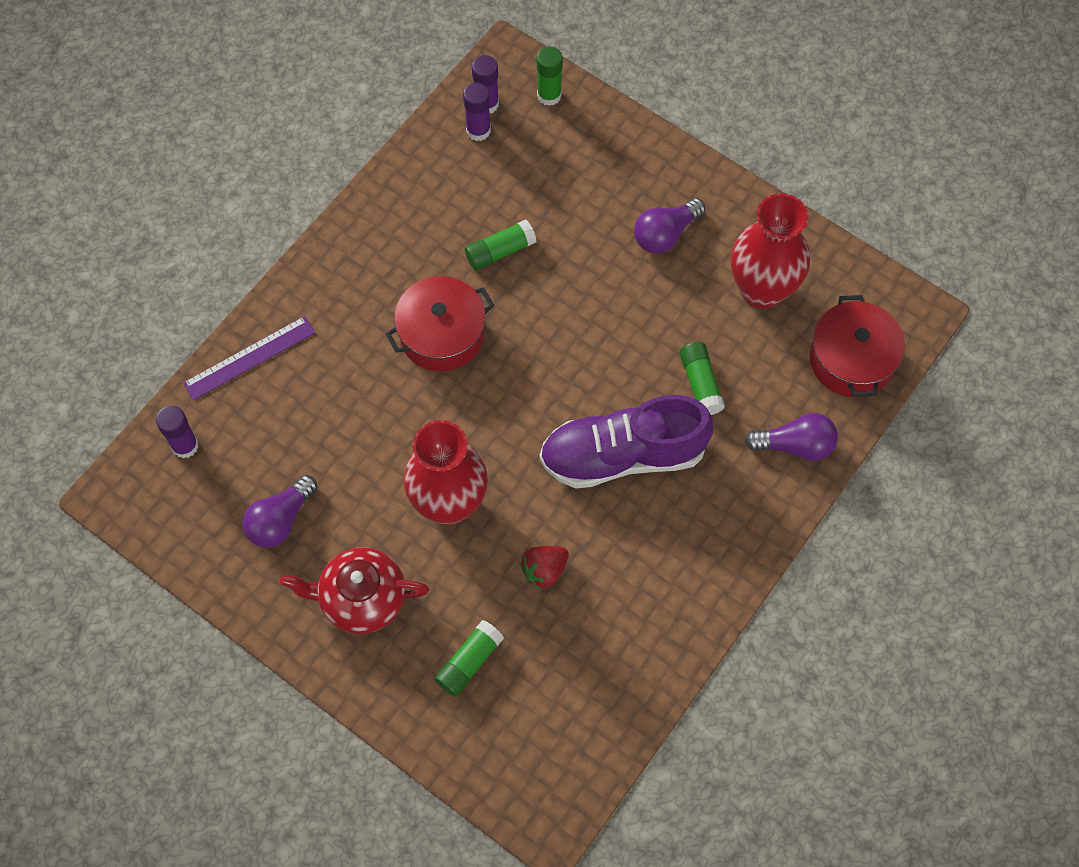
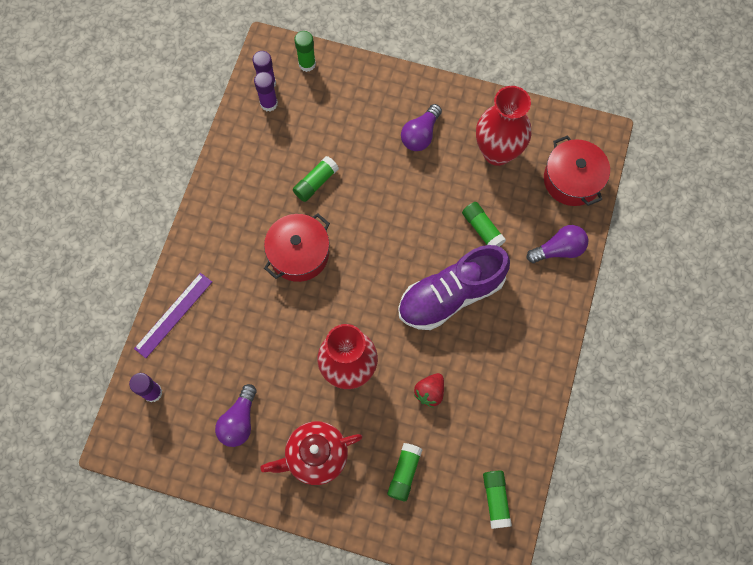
camera: 20 degrees left, 5 degrees up
none -> green glue stick [483,470,512,529]

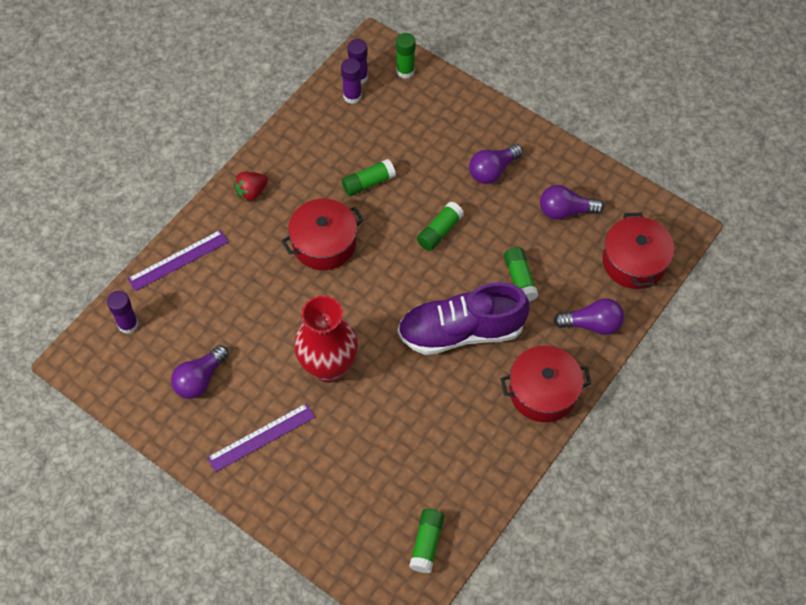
camera: 20 degrees right, 10 degrees down
red teapot [260,421,363,485] -> purple ruler [207,403,315,472]
green glue stick [387,443,423,501] -> green glue stick moved to [417,201,464,251]
red strawberry [414,373,444,408] -> red strawberry moved to [234,172,268,201]
red vase [476,86,531,166] -> purple light bulb [540,185,604,220]
none -> red pot [501,346,592,422]

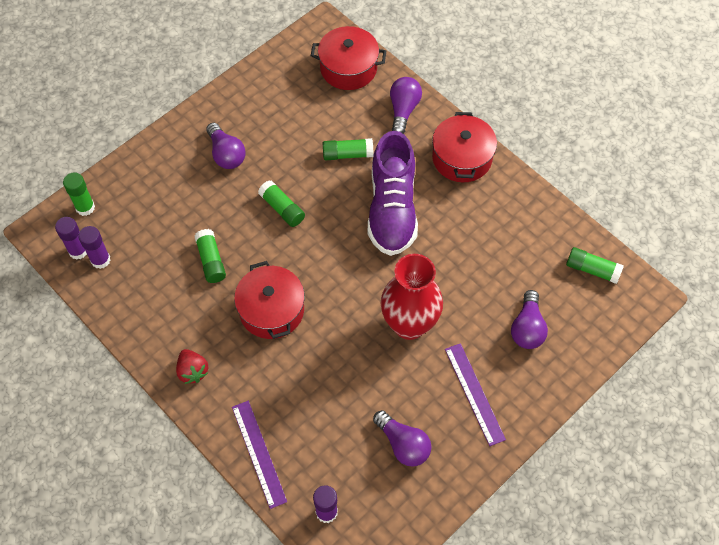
camera: 80 degrees left, 0 degrees up
purple light bulb [540,185,604,220] -> purple light bulb moved to [511,290,548,349]

